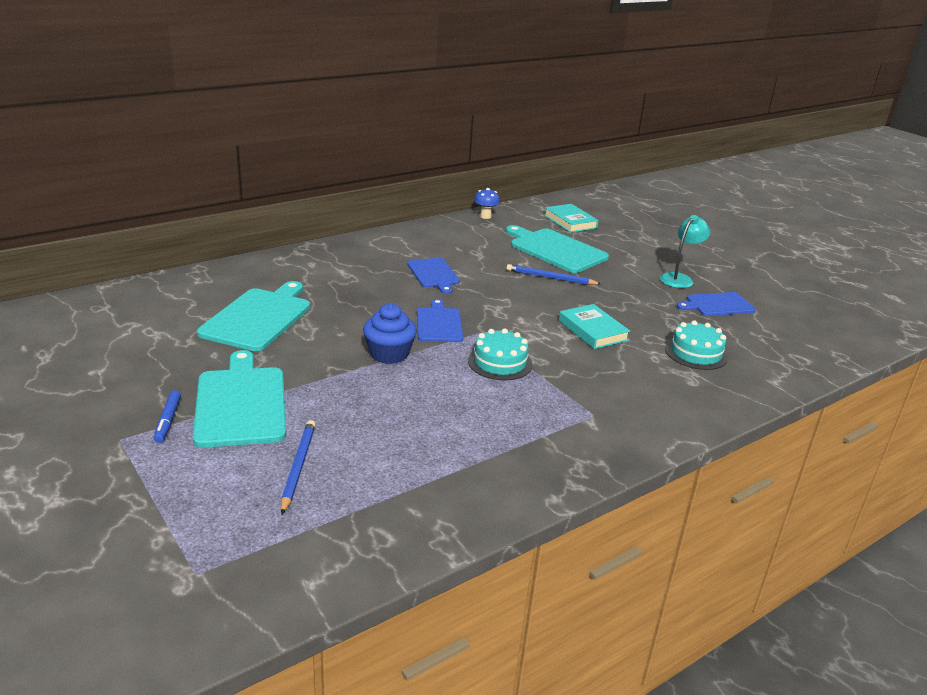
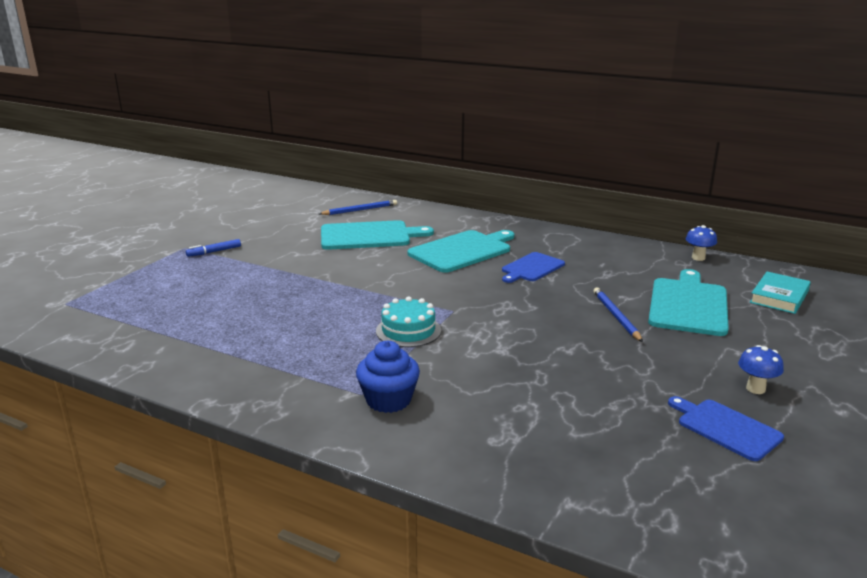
camera: 65 degrees right, 5 degrees down
turquoise cutting board [193,350,286,448] -> turquoise cutting board moved to [407,230,514,273]
blue pencil [281,420,316,515] -> blue pencil moved to [319,200,397,215]
blue cupcake [363,303,417,364] -> blue cupcake moved to [356,341,420,413]
blue cutting board [417,299,463,342] -> none
turquoise book [559,304,630,349] -> none
turquoise lamp [660,215,710,288] -> blue mushroom [738,345,784,394]
turquoise cake [665,320,728,370] -> none

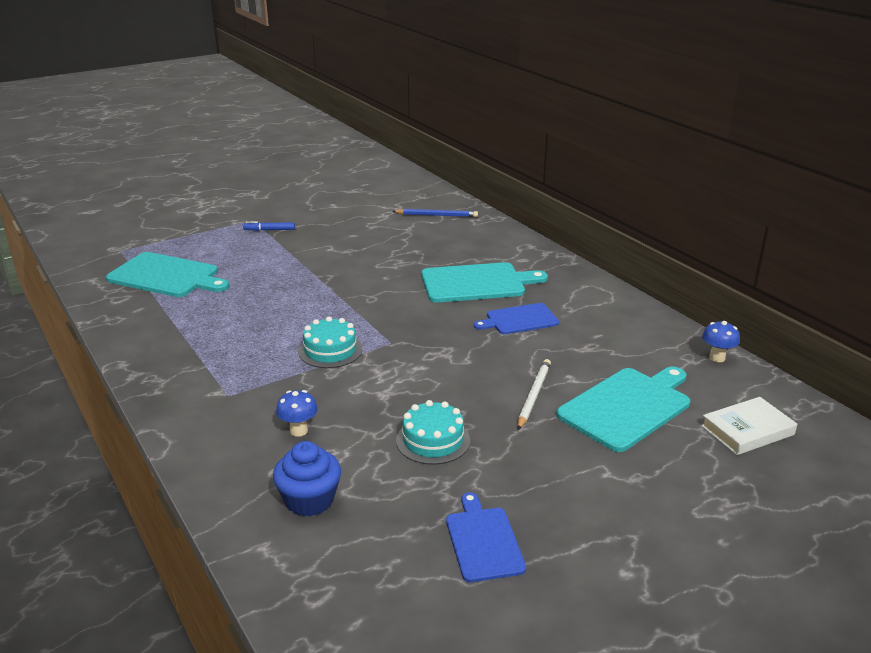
camera: 30 degrees right, 5 degrees up
turquoise cutting board [321,220,434,250] -> turquoise cutting board moved to [106,252,229,297]
blue cupcake [356,341,420,413] -> blue cupcake moved to [273,441,341,517]
blue pencil [593,287,643,342] -> white pencil [518,359,551,430]
blue mushroom [738,345,784,394] -> blue mushroom moved to [276,390,318,437]
turquoise book [750,272,811,314] -> white book [701,397,797,455]
none -> turquoise cake [396,400,470,465]

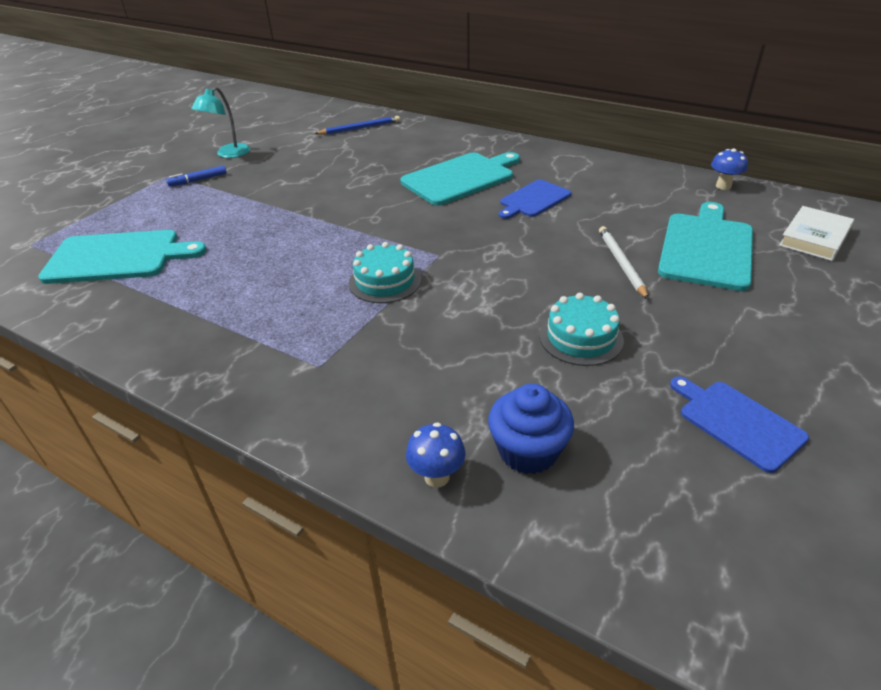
camera: 25 degrees left, 10 degrees up
blue mushroom [276,390,318,437] -> blue mushroom moved to [406,422,466,488]
none -> turquoise lamp [191,87,250,158]

